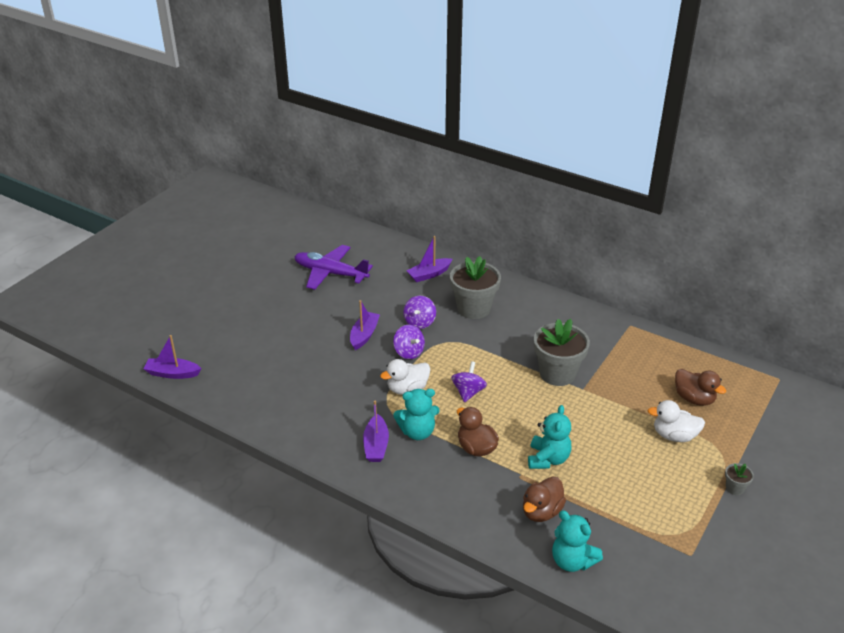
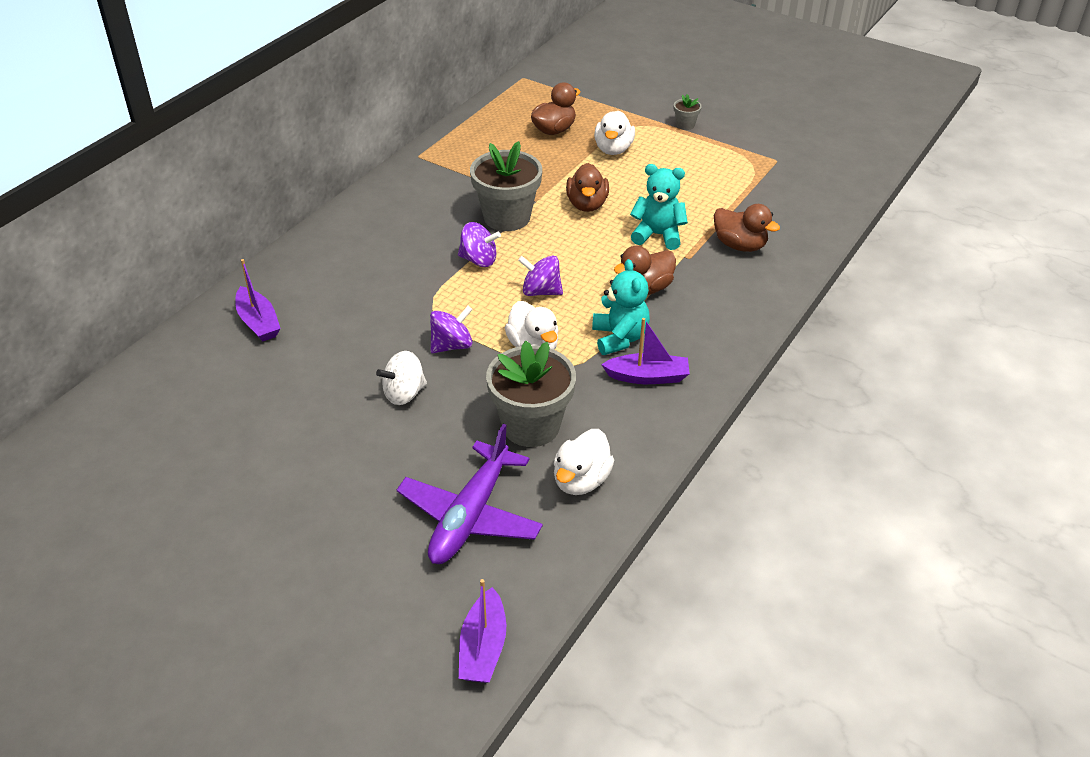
camera: 90 degrees left, 5 degrees up
purple plane [294,245,373,290] -> purple plane moved to [397,424,543,564]
purple boat [350,300,380,350] -> white spinning top [376,351,427,405]
purple spinning top [403,296,436,329] -> purple spinning top moved to [458,222,501,267]
grey flower pot [450,256,501,319] -> grey flower pot moved to [486,341,576,447]
turquoise teddy bear [552,510,603,572] -> none
none -> white duck [553,429,614,495]
none -> brown duck [566,163,609,212]

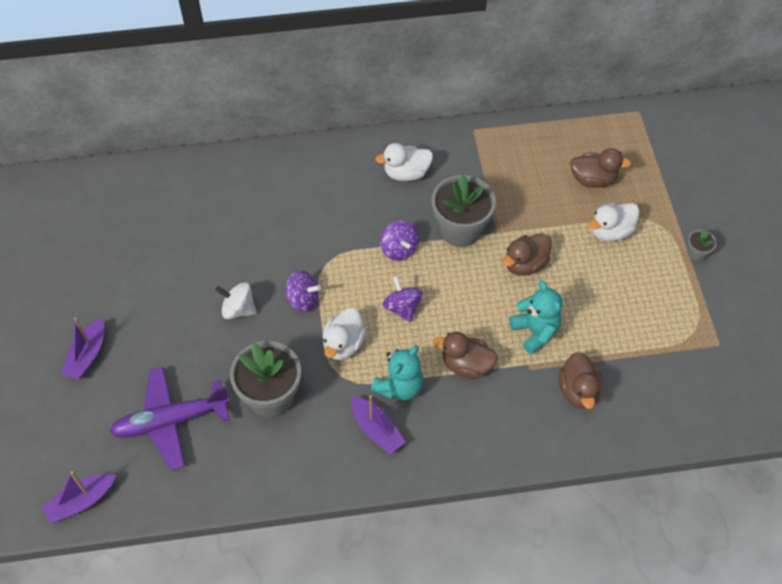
camera: 50 degrees right, 15 degrees up
purple boat [235,259,281,342] -> purple boat moved to [61,317,104,379]
white duck [553,429,614,495] -> white duck moved to [375,143,433,181]

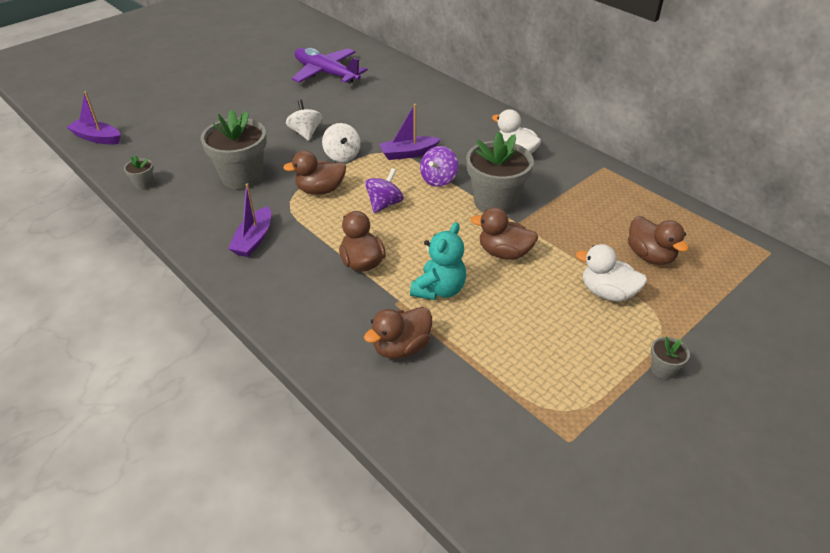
camera: 55 degrees right, 15 degrees down
purple boat [61,317,104,379] -> purple boat moved to [379,104,441,160]
purple plane [109,367,230,470] -> purple plane moved to [292,48,368,84]
purple spinning top [285,270,321,312] -> white spinning top [322,123,361,162]
white duck [322,308,367,360] -> brown duck [283,150,346,195]
turquoise teddy bear [371,345,423,400] -> none
none -> grey flower pot [124,156,154,190]

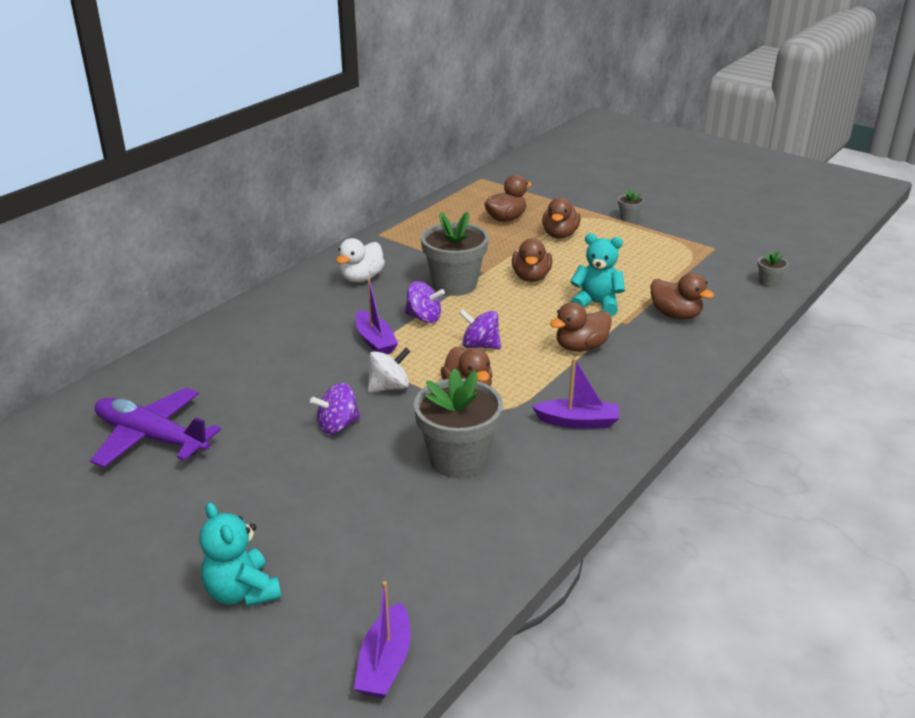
camera: 100 degrees left, 10 degrees down
grey flower pot [124,156,154,190] -> grey flower pot moved to [758,251,788,288]
white spinning top [286,100,322,141] -> purple spinning top [310,383,361,435]
purple plane [292,48,368,84] -> purple plane turned 90 degrees clockwise [90,388,221,468]
white duck [576,244,647,301] -> brown duck [542,198,581,239]
none -> turquoise teddy bear [199,502,281,607]

